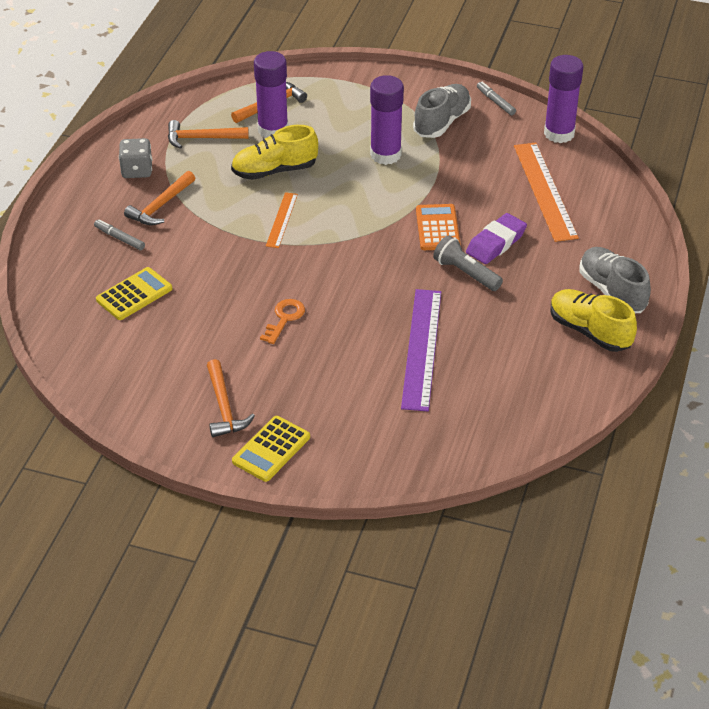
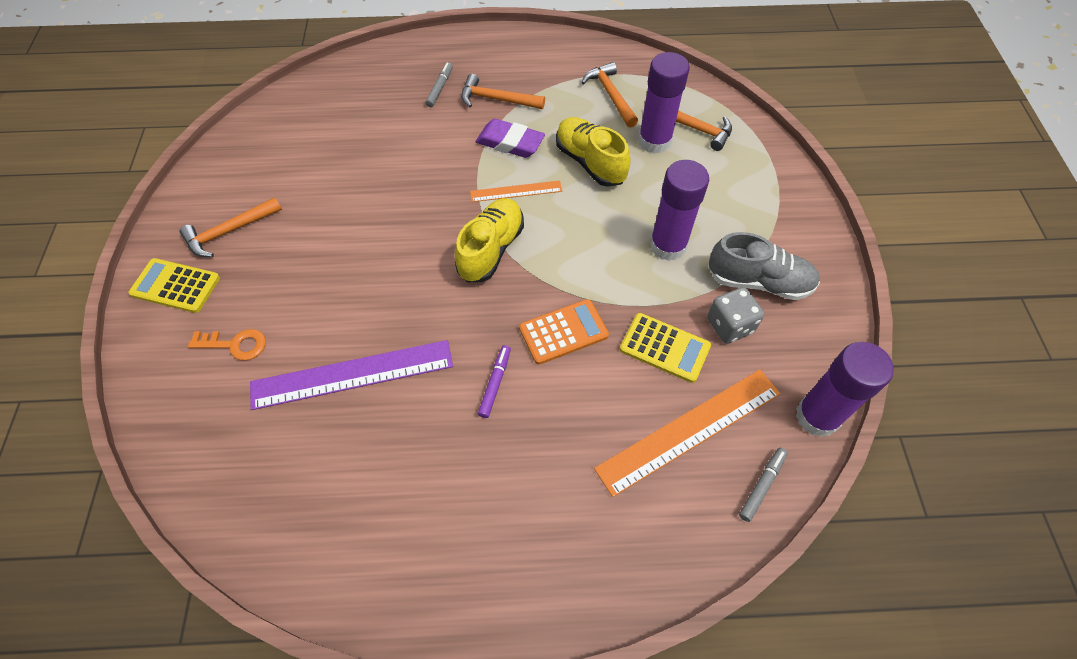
camera: 70 degrees right, 15 degrees up
yellow calculator [96,267,172,320] -> yellow calculator moved to [620,313,711,383]
grey dice [119,138,152,178] -> grey dice moved to [707,287,764,344]
orange key [260,299,305,344] -> orange key moved to [188,329,266,360]
grey flashlight [433,235,503,291] -> purple marker [478,345,511,418]
purple eraser [466,213,527,264] -> purple eraser moved to [476,119,545,158]
grey marker [477,82,516,115] -> grey marker moved to [739,448,788,522]
yellow shoe [551,289,637,352] -> yellow shoe moved to [455,198,524,283]
grey shoe [580,247,651,313] -> none

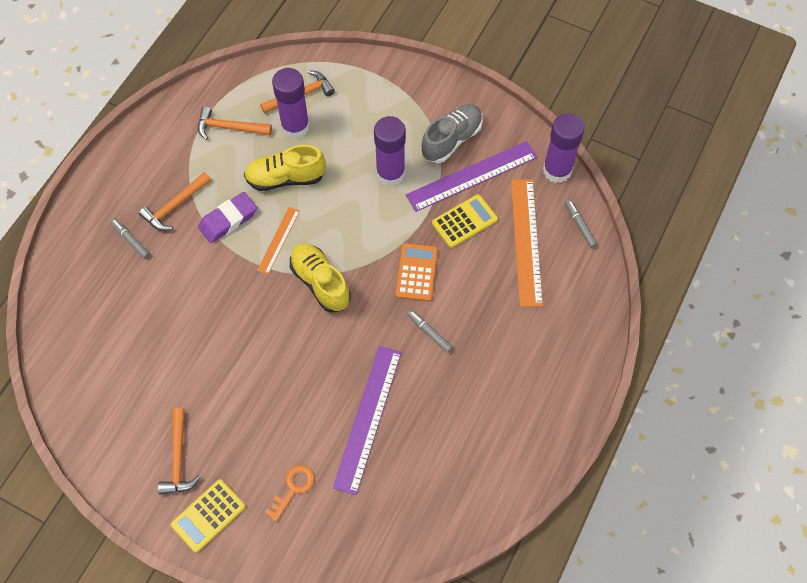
camera: 60 degrees left, 5 degrees up
purple marker [478,345,511,418] -> grey marker [407,310,453,353]
grey dice [707,287,764,344] -> purple ruler [406,141,537,212]

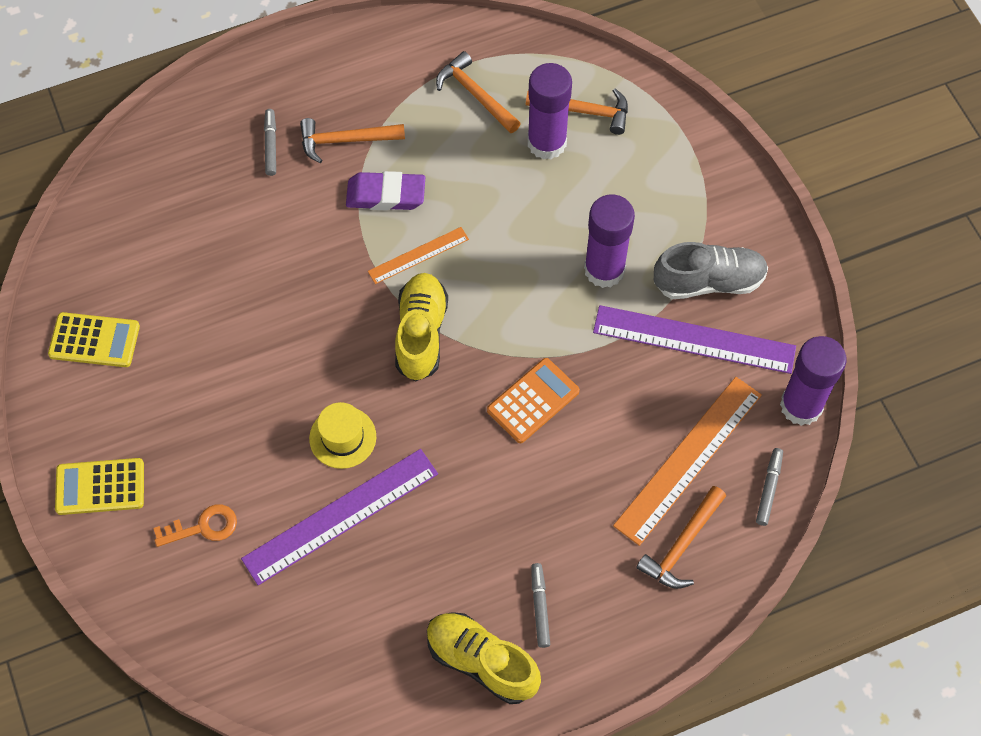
camera: 40 degrees right, 0 degrees up
orange hammer [158,408,201,495] -> orange hammer moved to [636,486,726,589]
yellow shoe [244,145,326,191] -> yellow shoe moved to [427,612,541,704]
grey marker [407,310,453,353] -> grey marker moved to [531,563,550,648]
yellow calculator [432,194,498,248] -> yellow calculator moved to [48,312,140,367]
none -> yellow hat [309,402,376,469]

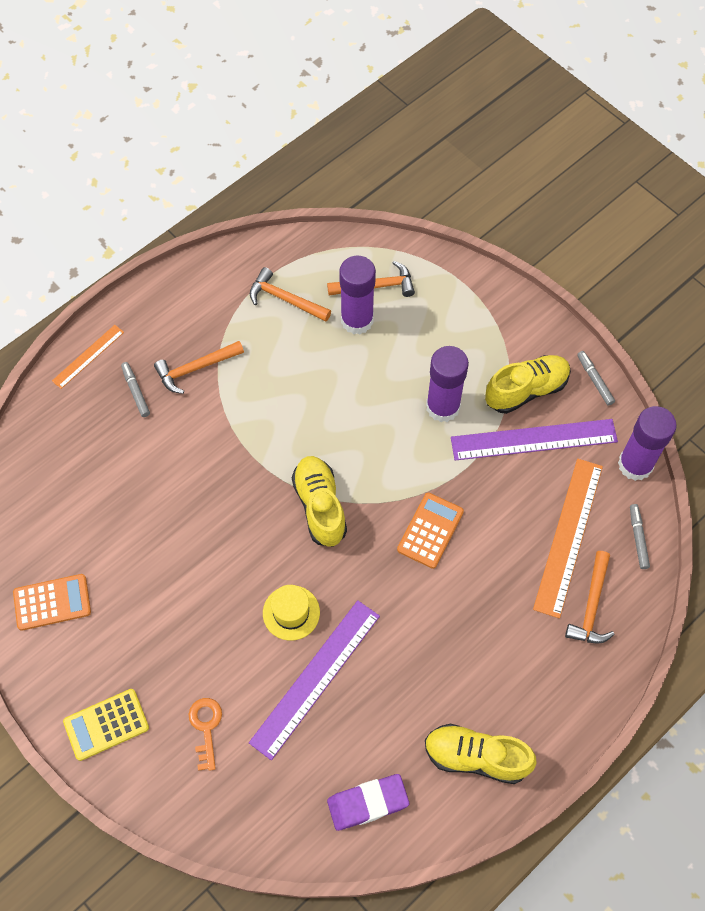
camera: 20 degrees left, 0 degrees up
yellow calculator [48,312,140,367] -> orange calculator [13,574,91,631]
orange key [154,504,237,547] -> orange key turned 60 degrees counterclockwise [188,698,222,771]
purple eraser [346,171,425,211] -> purple eraser moved to [327,774,409,831]
orange ruler [368,227,469,284] -> orange ruler moved to [52,325,124,389]
grey marker [531,563,550,648] -> grey marker moved to [577,351,615,406]
grey shoe [654,242,768,299] -> yellow shoe [485,355,571,414]

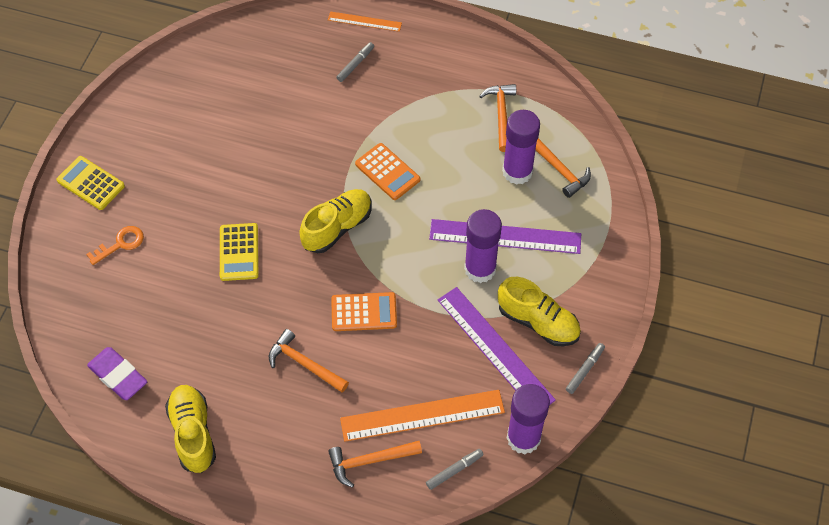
camera: 60 degrees right, 5 degrees down
orange calculator [13,574,91,631] -> orange calculator moved to [355,143,420,200]
orange hammer [154,341,244,394] -> orange hammer moved to [269,329,349,393]
purple ruler [249,600,380,760] -> purple ruler moved to [429,219,581,254]
yellow hat [263,585,320,641] -> yellow calculator [220,223,259,281]

